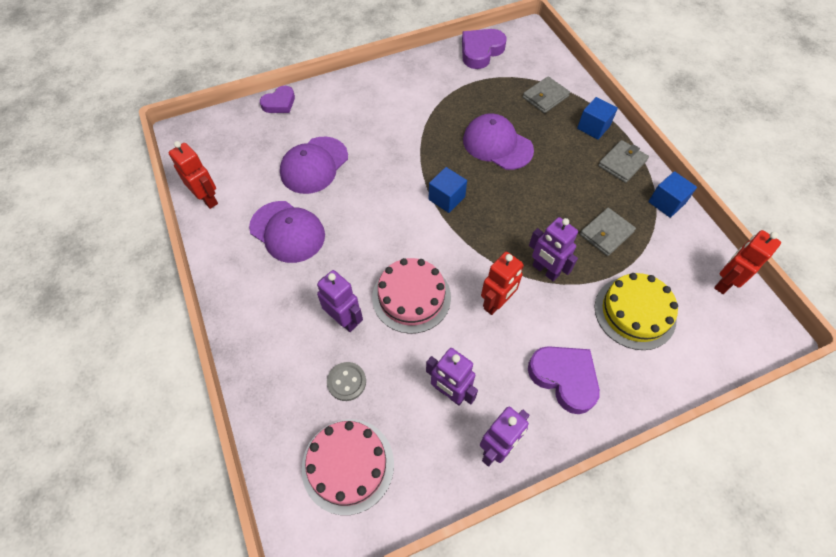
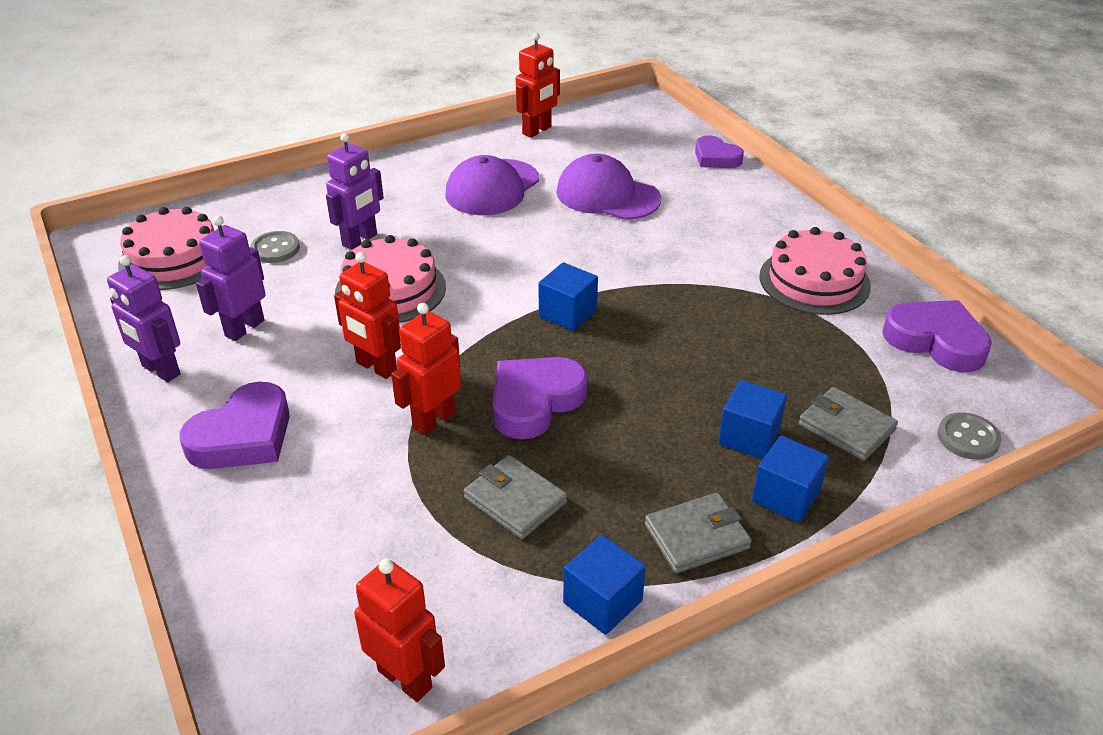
camera: 85 degrees right, 20 degrees down
purple cap [463,114,534,170] -> none
purple robot [529,217,578,281] -> red robot [391,303,461,435]
yellow cake [595,273,678,350] -> none
grey wallet [598,140,649,183] -> grey wallet turned 60 degrees counterclockwise [645,493,752,573]
none -> purple heart [492,357,588,439]
none -> blue cube [718,380,787,459]
none -> pink cake [759,227,871,315]
none -> grey button [938,412,1001,460]

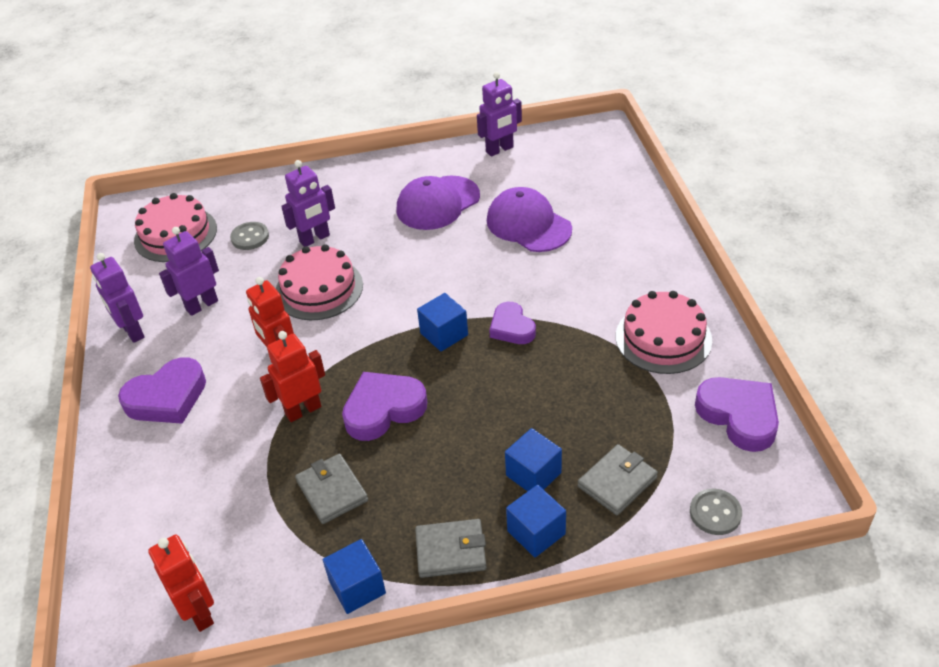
camera: 20 degrees right, 5 degrees up
red robot [516,32,560,138] -> purple robot [477,72,522,156]
purple heart [695,135,744,168] -> purple heart moved to [489,302,536,344]
grey wallet [799,387,898,461] -> grey wallet turned 75 degrees clockwise [578,444,658,515]

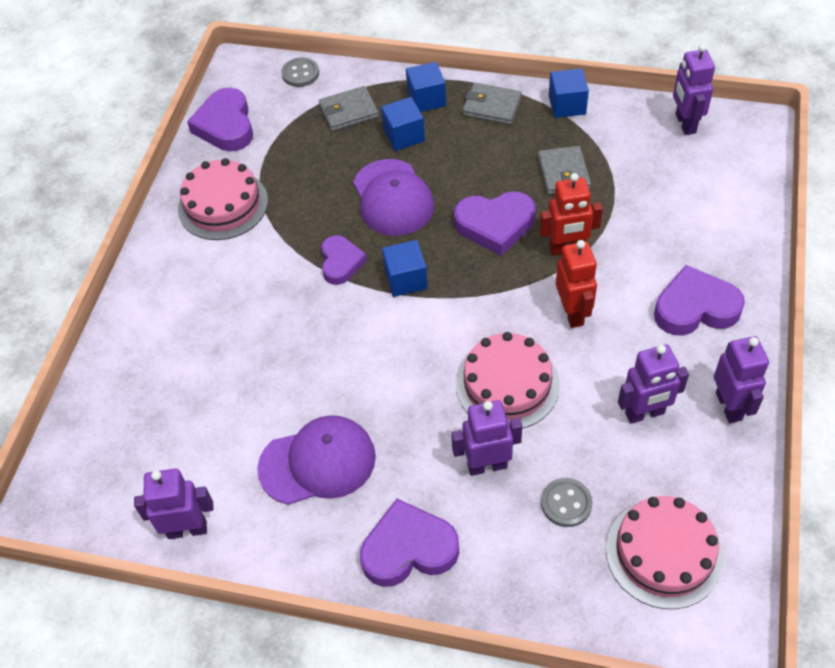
camera: 155 degrees left, 10 degrees up
red robot [148,535,214,632] -> purple robot [673,44,715,135]
purple cap [487,187,572,252] -> purple cap moved to [353,159,434,236]
none -> purple heart [360,499,459,587]

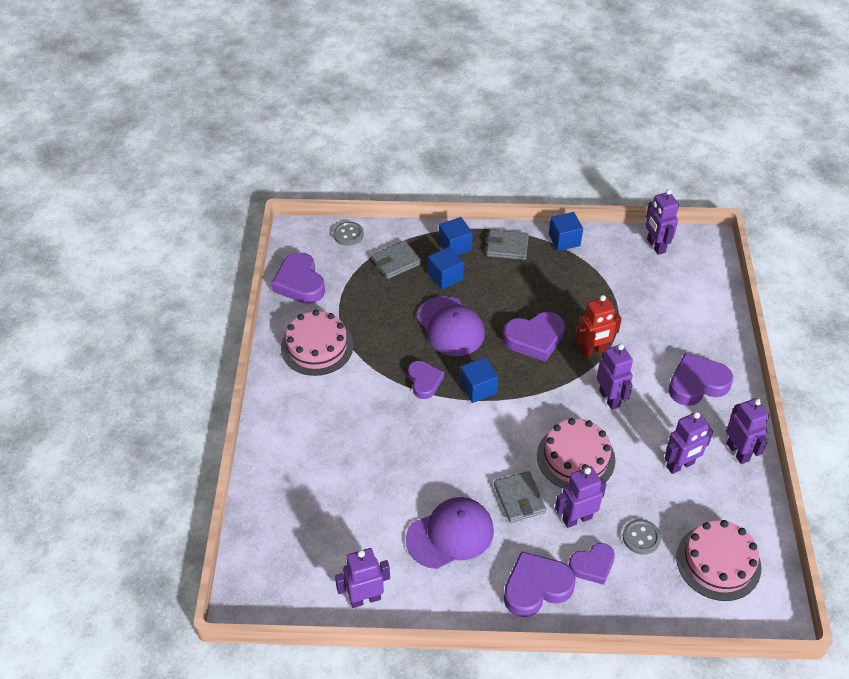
camera: 15 degrees left, 5 degrees down
grey wallet [538,146,591,195] -> grey wallet moved to [494,471,546,523]
red robot [556,240,597,328] -> purple robot [597,344,633,410]
none -> purple heart [569,543,615,585]

